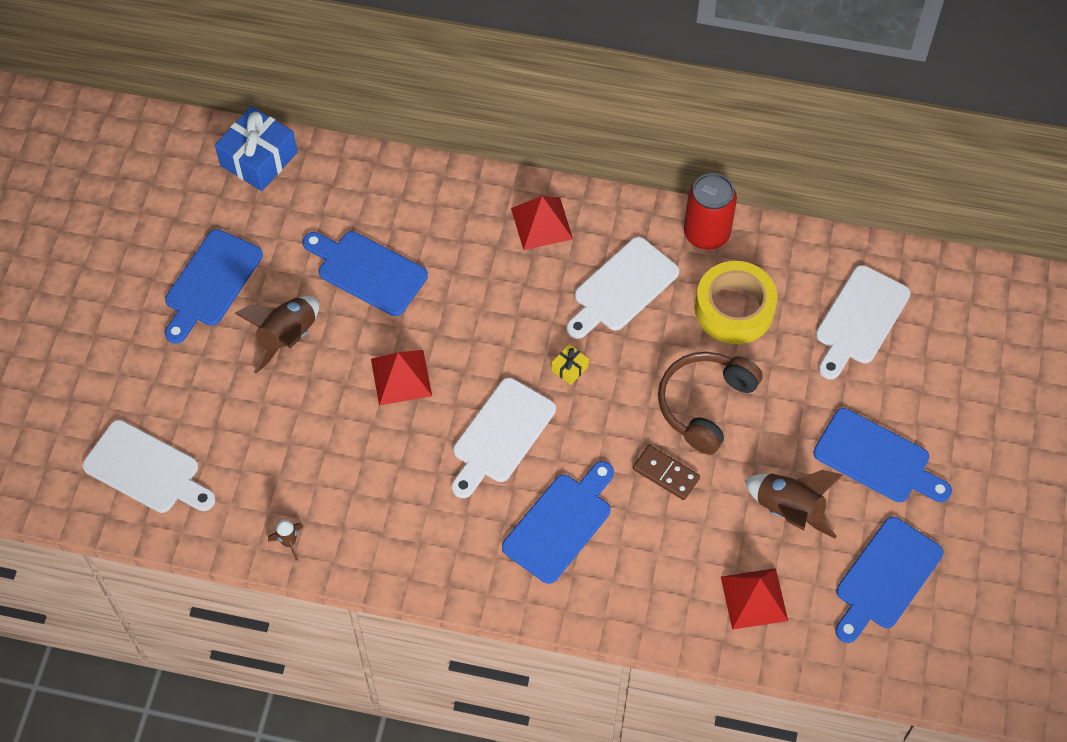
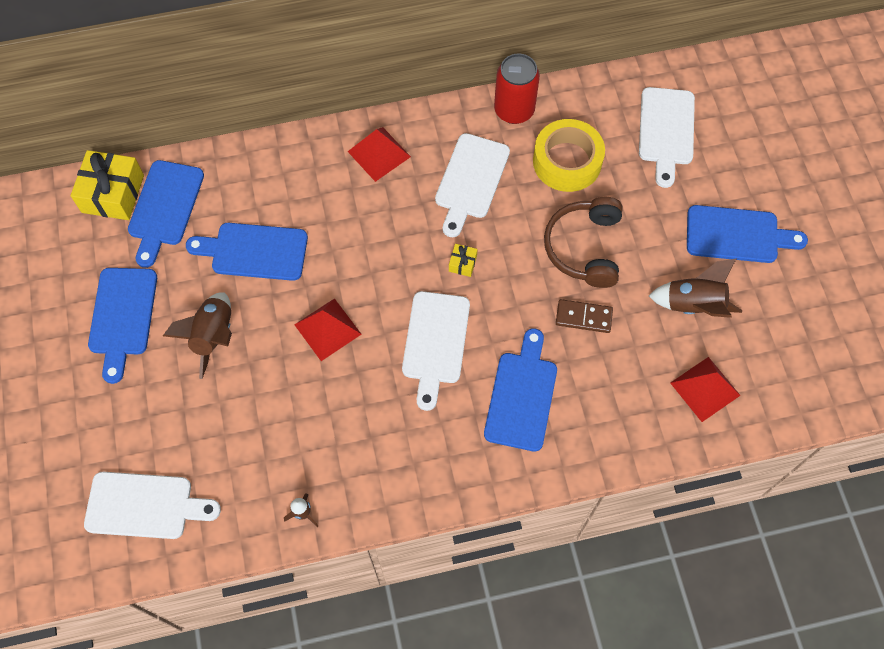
camera: 25 degrees left, 5 degrees up
blue gift [215,106,297,191] -> yellow gift [71,150,144,220]
blue cutting board [835,517,943,643] -> blue cutting board moved to [128,160,204,268]

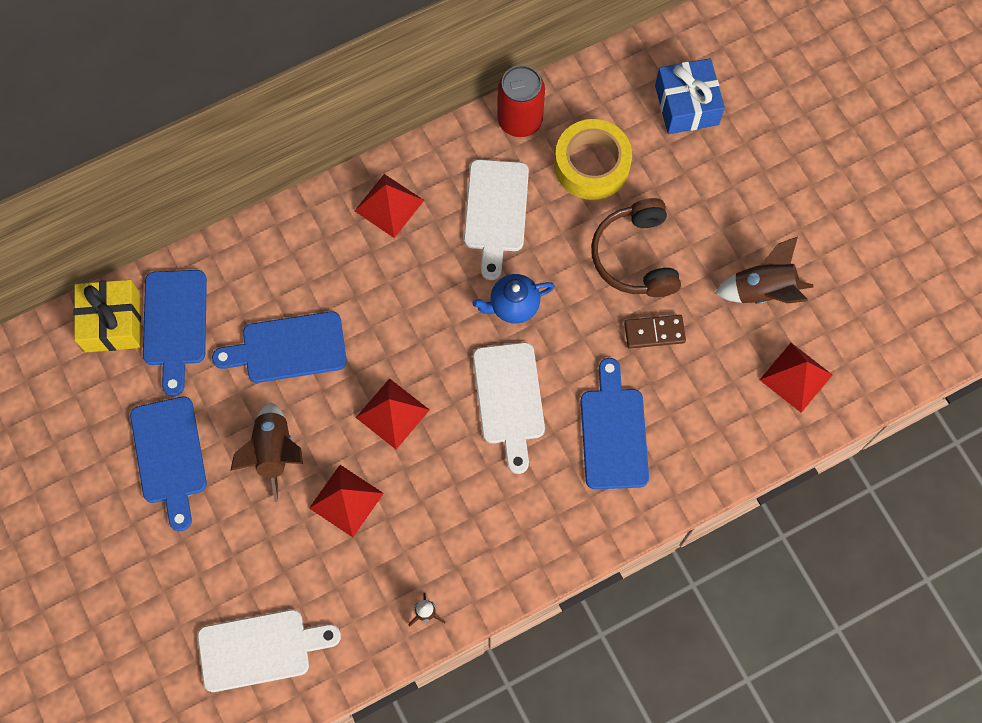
camera: 15 degrees left, 5 degrees up
yellow gift [449,244,478,277] -> blue teapot [472,274,555,324]
white cutting board [639,87,695,188] -> blue gift [655,58,725,134]
blue cutting board [687,205,808,263] -> none
none -> red pyramid [309,465,384,537]

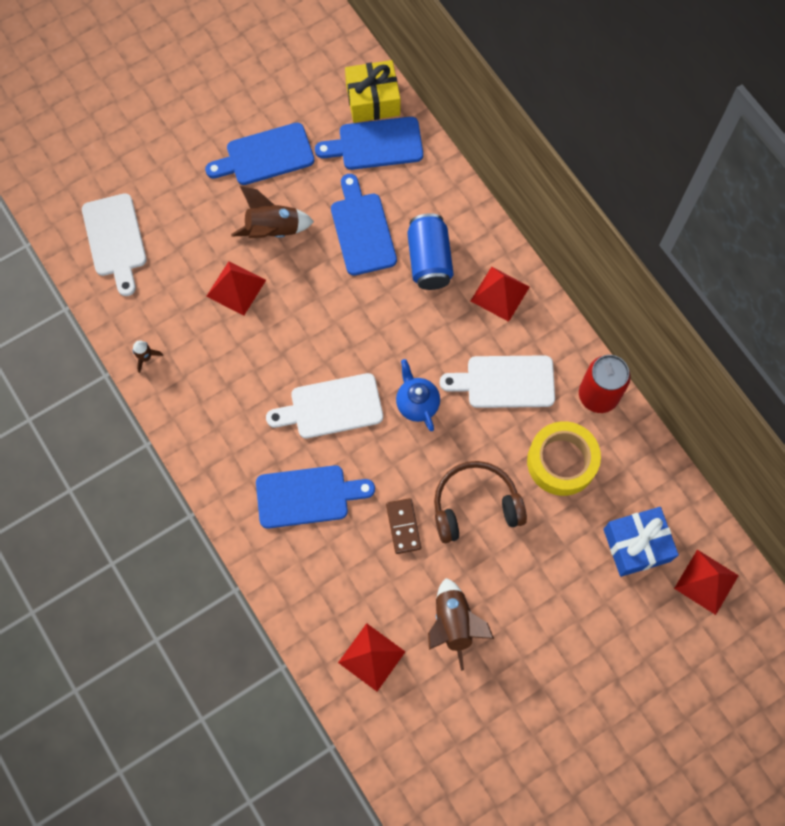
camera: 85 degrees right, 0 degrees up
red pyramid [356,378,429,449] -> red pyramid moved to [674,550,739,615]
none -> blue can [407,213,454,290]

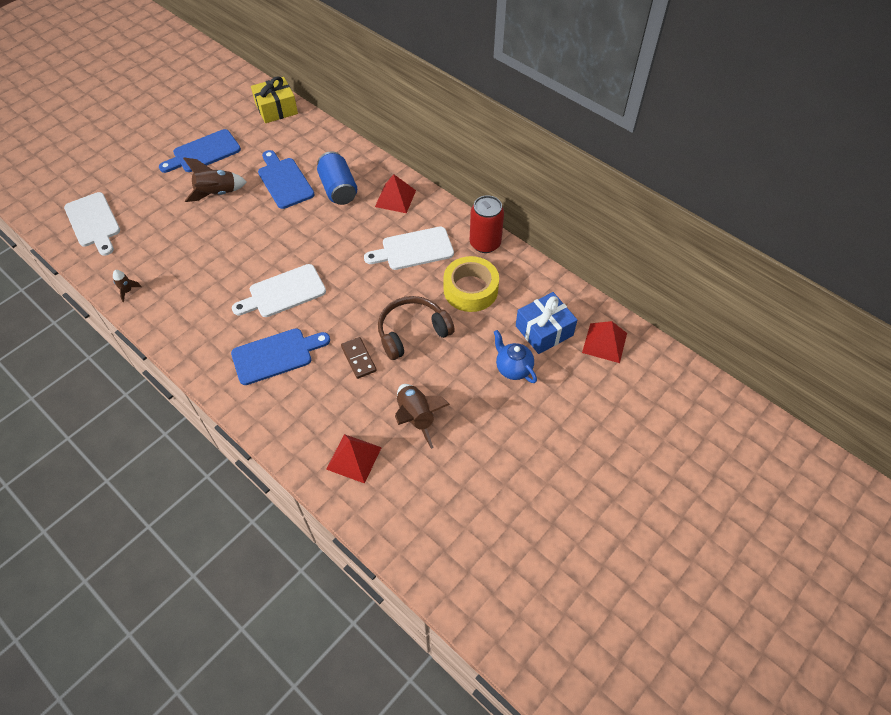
camera: 15 degrees left, 15 degrees down
red pyramid [206,261,266,316] -> none
blue cutting board [315,117,423,170] -> none
blue teapot [396,359,440,431] -> blue teapot moved to [494,330,537,383]

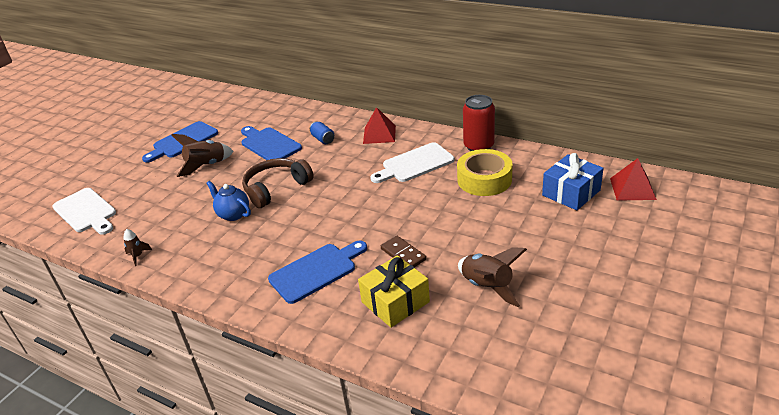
camera: 10 degrees left, 20 degrees down
white cutting board [232,264,326,317] -> none
yellow gift [251,76,298,123] -> yellow gift moved to [358,255,430,328]
blue can [317,151,357,205] -> blue can [310,121,334,144], size x0.55
red pyramid [326,434,382,484] -> none
brown headphones [378,296,455,360] -> brown headphones moved to [242,158,314,208]
blue teapot [494,330,537,383] -> blue teapot moved to [206,181,251,221]

